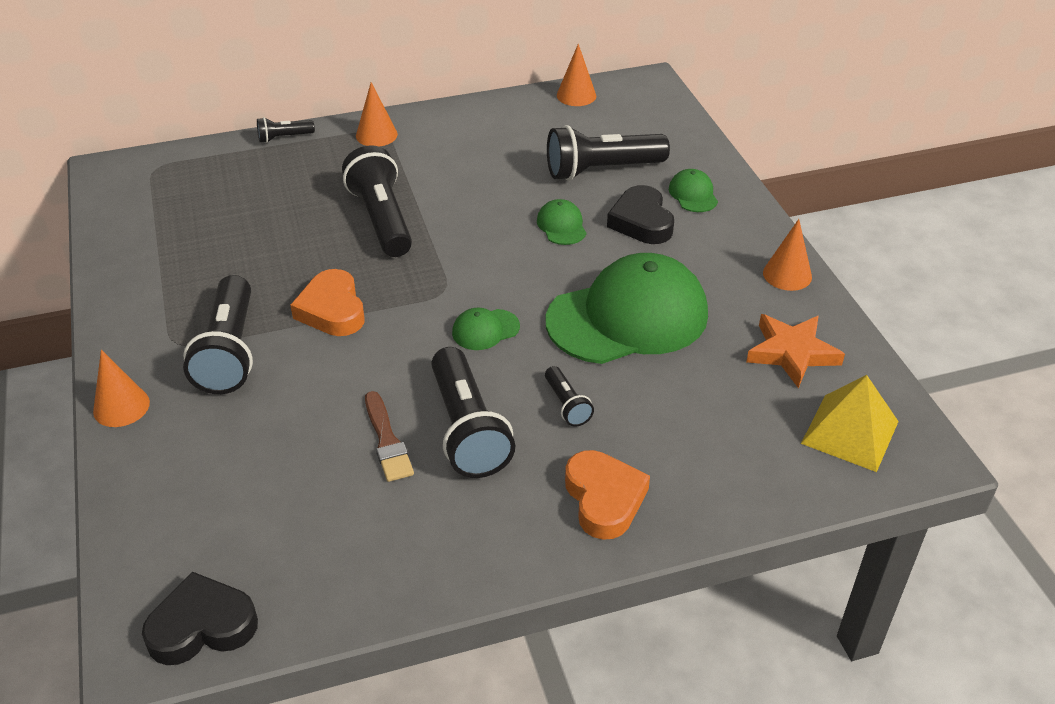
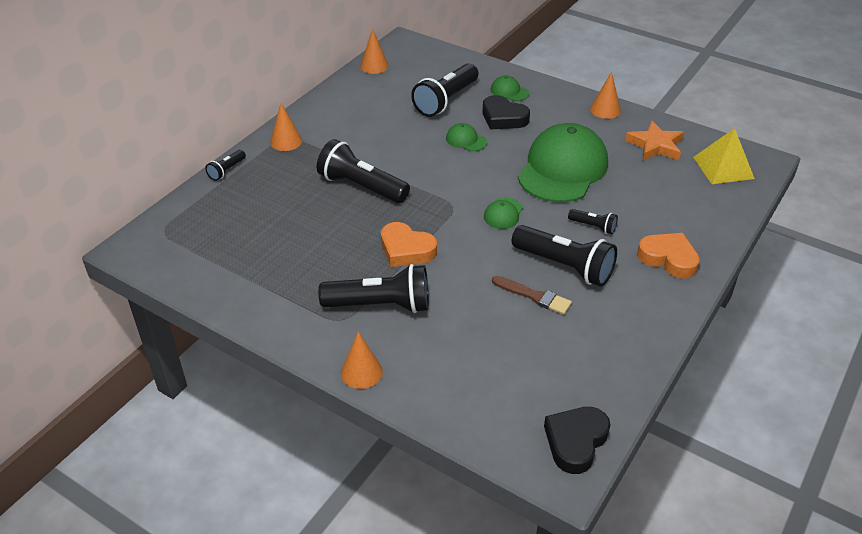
camera: 40 degrees left, 0 degrees up
black flashlight [183,275,253,394] -> black flashlight turned 45 degrees counterclockwise [318,264,429,313]

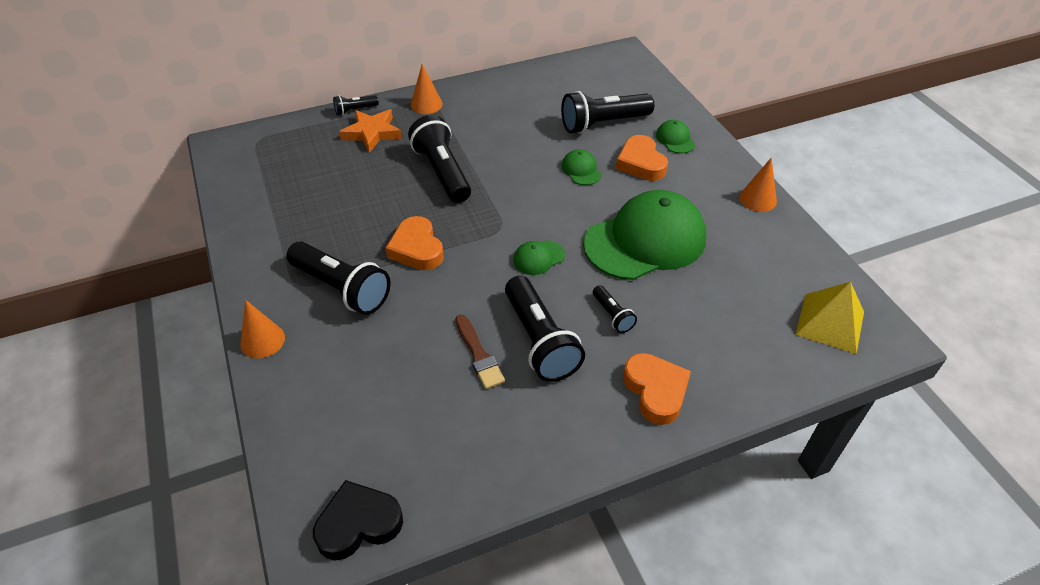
camera: 35 degrees right, 5 degrees up
orange cone [360,29,389,74] -> none
black heart [483,95,530,129] -> orange heart [616,135,668,181]
orange star [625,120,684,161] -> orange star moved to [339,109,402,153]

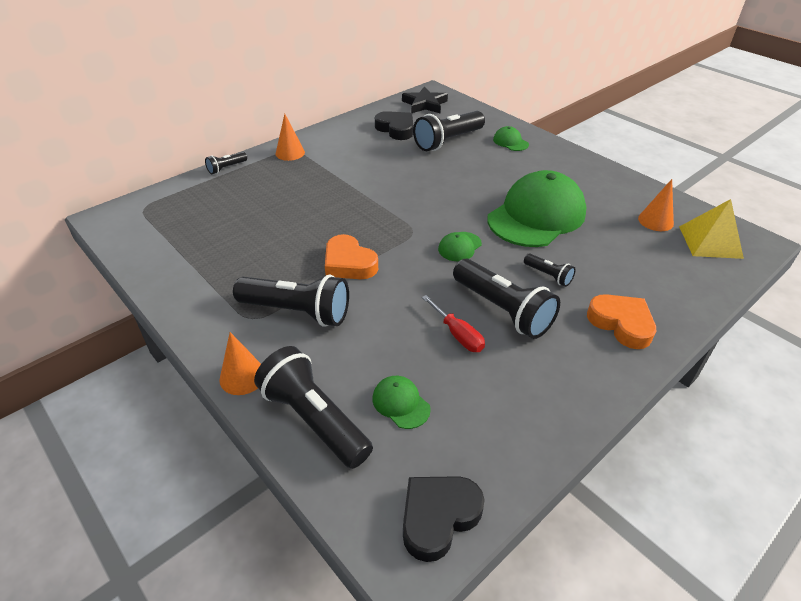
camera: 20 degrees left, 5 degrees down
orange star [339,109,402,153] -> none
black flashlight [408,115,471,203] -> black flashlight moved to [254,346,373,469]
brown brush [455,315,505,389] -> red screwdriver [422,295,485,352]
green cap [562,149,601,185] -> green cap moved to [373,376,431,429]
orange heart [616,135,668,181] -> none
orange cone [739,157,777,212] -> orange cone moved to [638,179,674,231]
none -> black heart [375,111,413,140]
none -> black star [402,87,448,113]

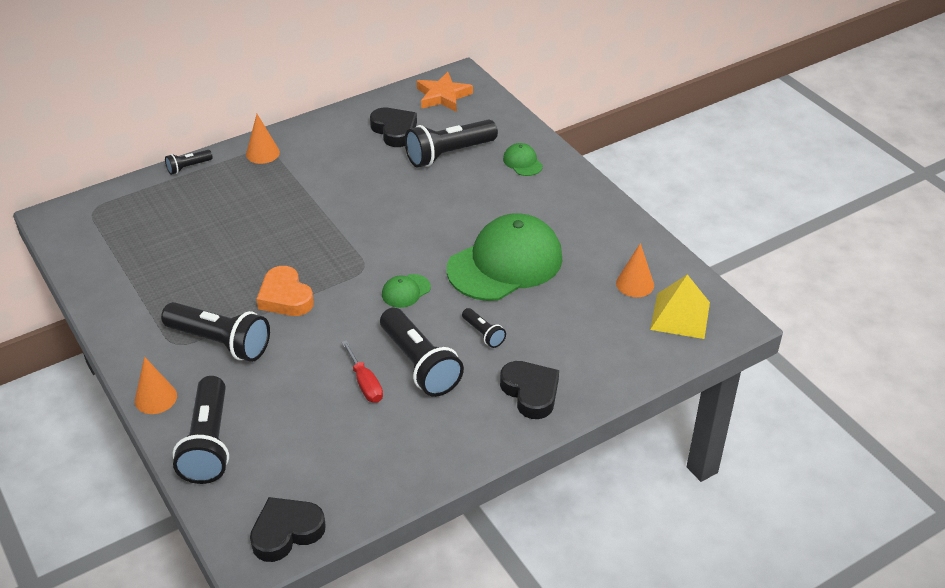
camera: 10 degrees right, 0 degrees up
black flashlight [254,346,373,469] -> black flashlight turned 150 degrees counterclockwise [173,376,229,484]
green cap [373,376,431,429] -> none
black star [402,87,448,113] -> orange star [417,72,473,112]
orange heart [587,294,656,349] -> black heart [500,361,559,419]

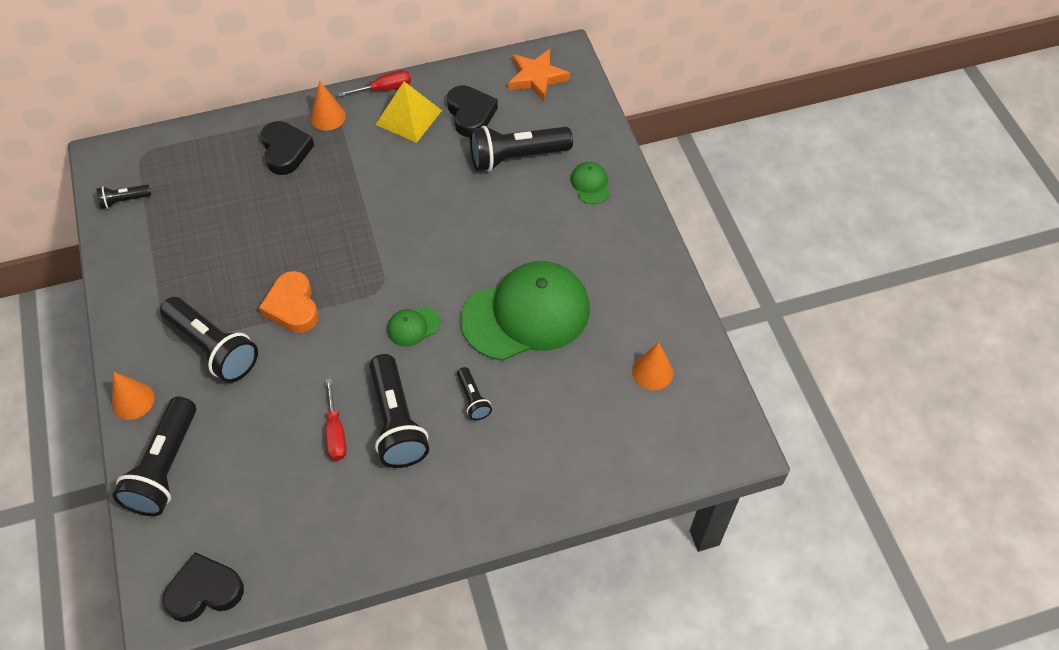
camera: 15 degrees right, 15 degrees up
black flashlight [165,150,213,175] -> black flashlight moved to [96,185,151,209]
black heart [500,361,559,419] -> black heart moved to [261,121,314,175]
yellow pyramid [650,274,710,339] -> yellow pyramid moved to [376,82,442,143]
none -> red screwdriver [338,70,411,97]

